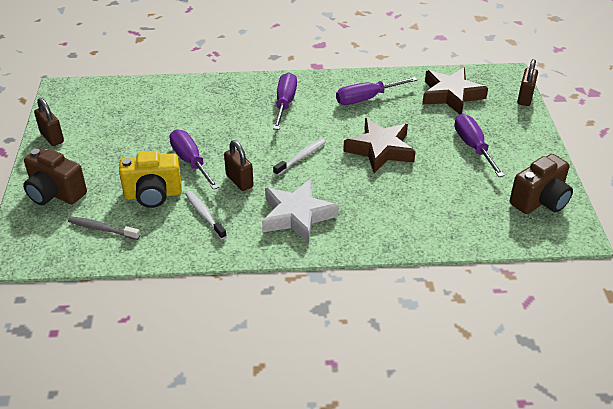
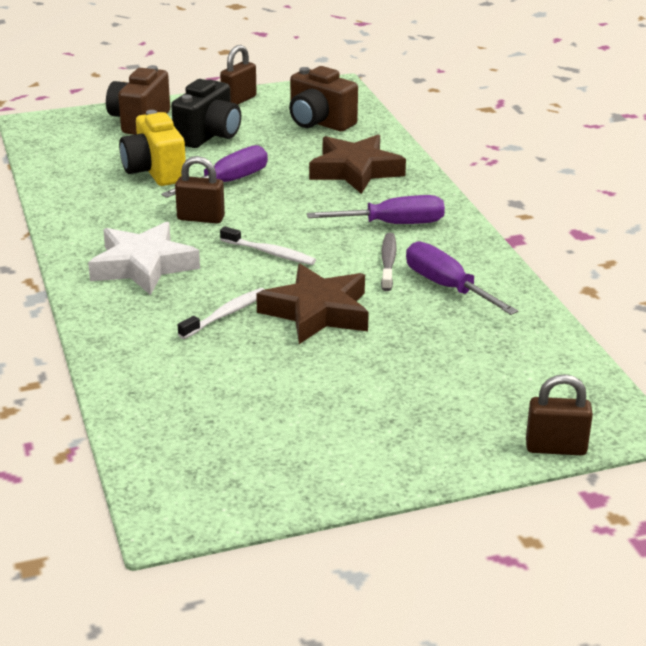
camera: 75 degrees right, 10 degrees down
grey toothbrush [68,217,140,240] -> grey toothbrush moved to [381,233,397,291]
white toothbrush [185,191,227,239] -> white toothbrush moved to [178,288,265,339]
brown padlock [224,140,254,191] -> brown padlock turned 60 degrees clockwise [175,156,225,223]
brown star [422,68,488,114] -> brown star moved to [309,135,406,194]
purple screwdriver [454,114,505,177] -> none
brown camera [510,154,573,214] -> brown camera moved to [289,66,358,131]
none -> black camera [171,79,241,148]

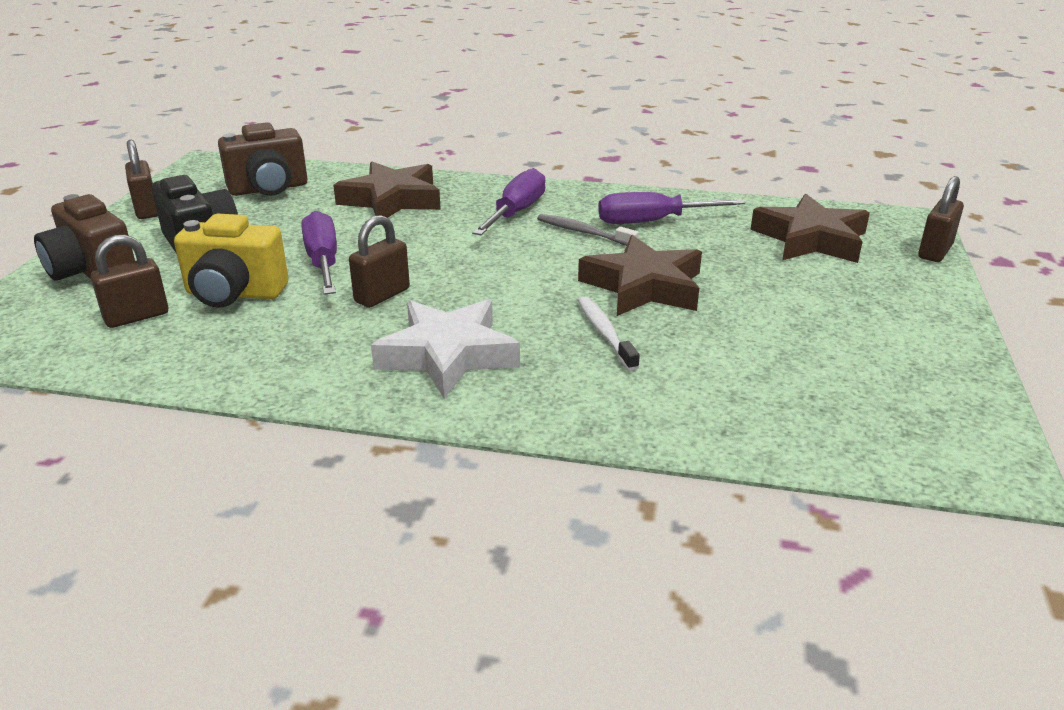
camera: 60 degrees left, 0 degrees up
white toothbrush [220,226,316,265] -> none
none -> brown padlock [91,235,168,328]
none -> brown star [750,194,870,263]

